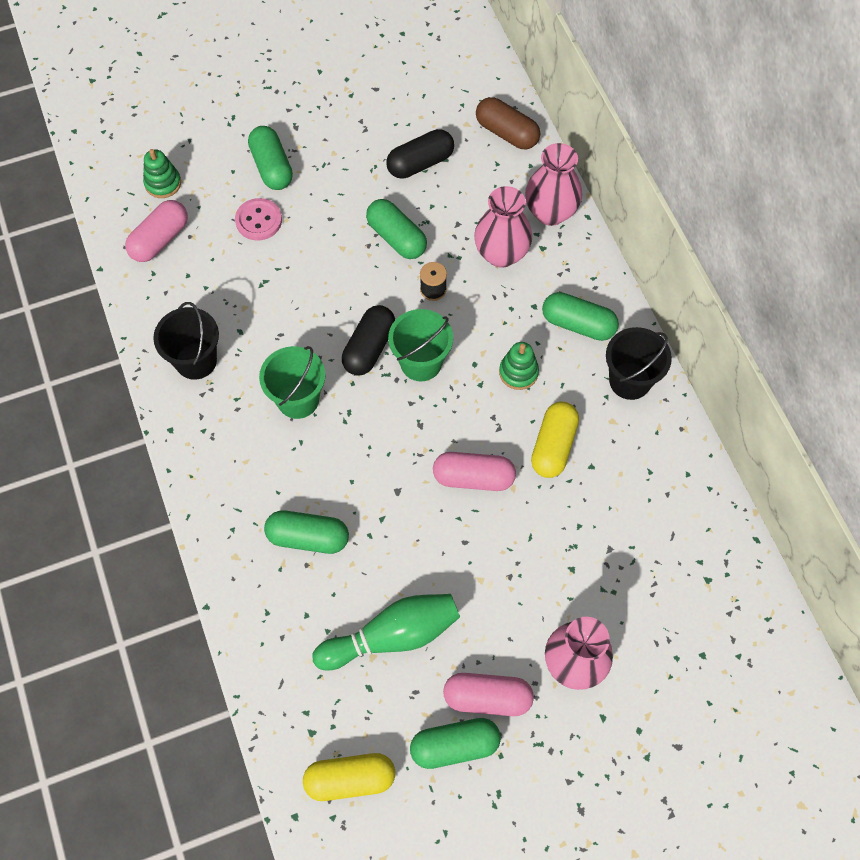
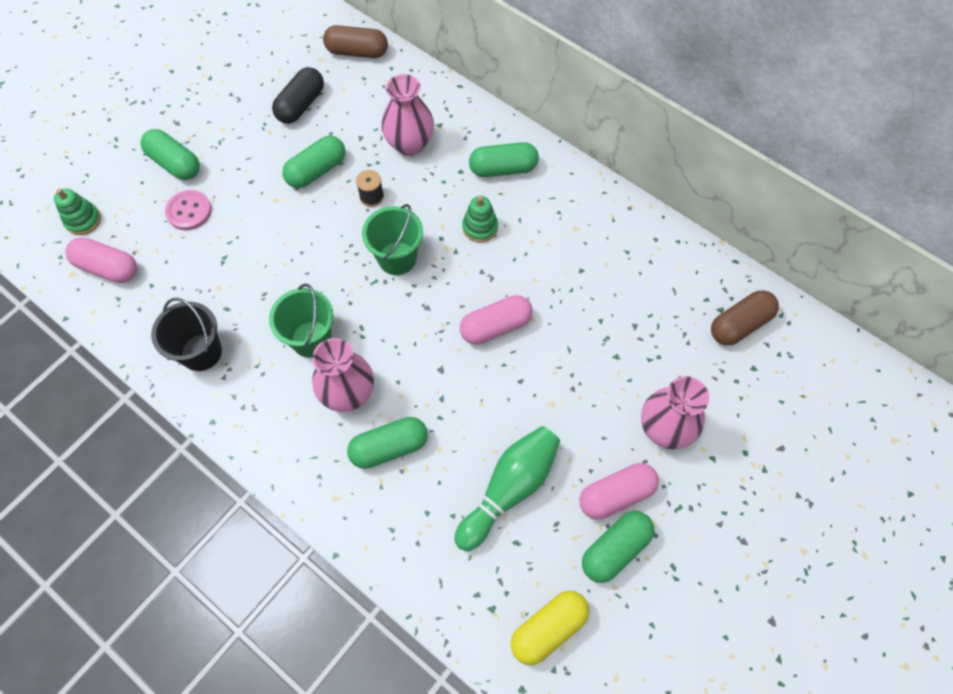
camera: 30 degrees left, 0 degrees up
pink capsule [125,200,188,262] -> pink capsule turned 75 degrees counterclockwise [65,237,137,283]
black capsule [342,305,395,376] -> none
green capsule [366,199,427,259] -> green capsule turned 60 degrees counterclockwise [282,136,345,188]
pink vase [525,143,582,226] -> pink vase moved to [312,338,374,412]
yellow capsule [531,401,579,478] -> none
black bucket [606,327,672,400] -> none
none -> brown capsule [711,290,779,345]

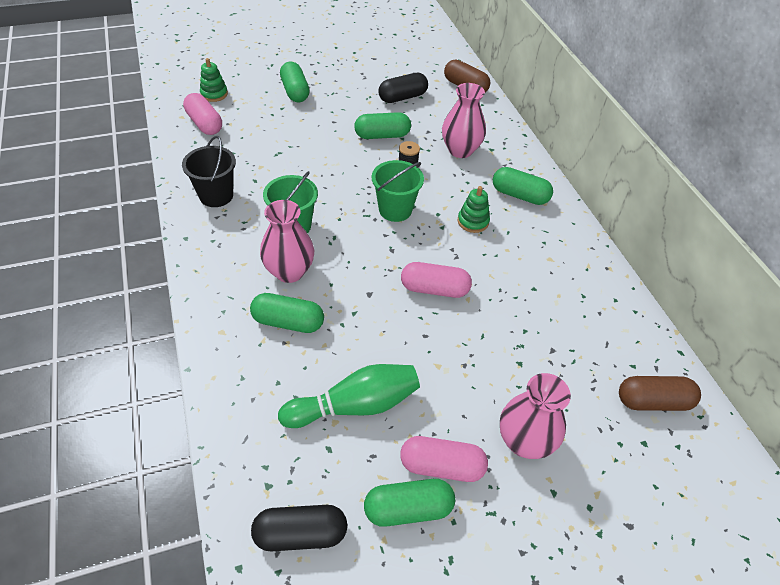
camera: 30 degrees right, 15 degrees down
pink button [165,190,212,230] -> none
yellow capsule [511,591,589,665] -> black capsule [251,505,347,551]

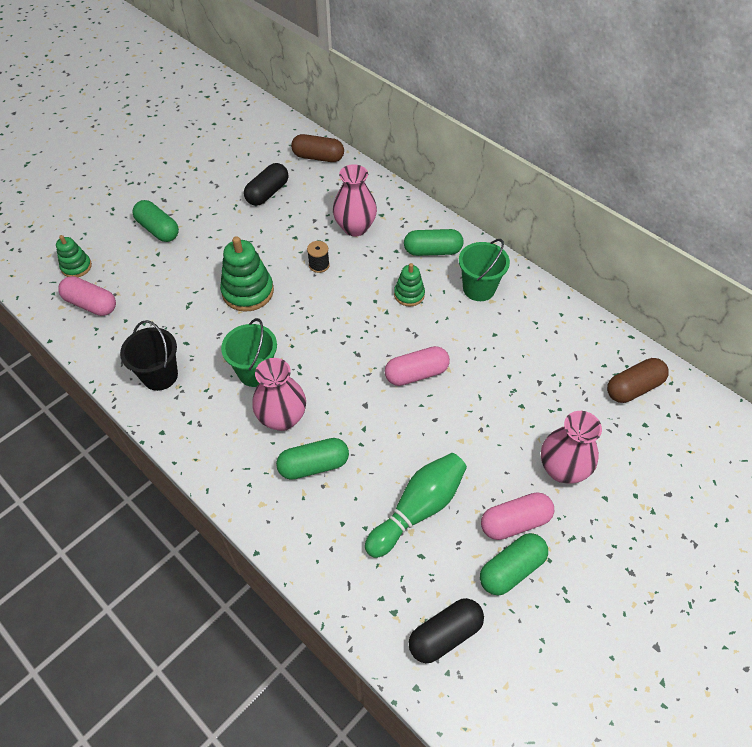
camera: 25 degrees left, 5 degrees up
green capsule [354,112,411,139] -> none
green bucket [372,160,424,222] -> green bucket moved to [459,239,510,301]
none -> green stacking toy [220,236,274,312]

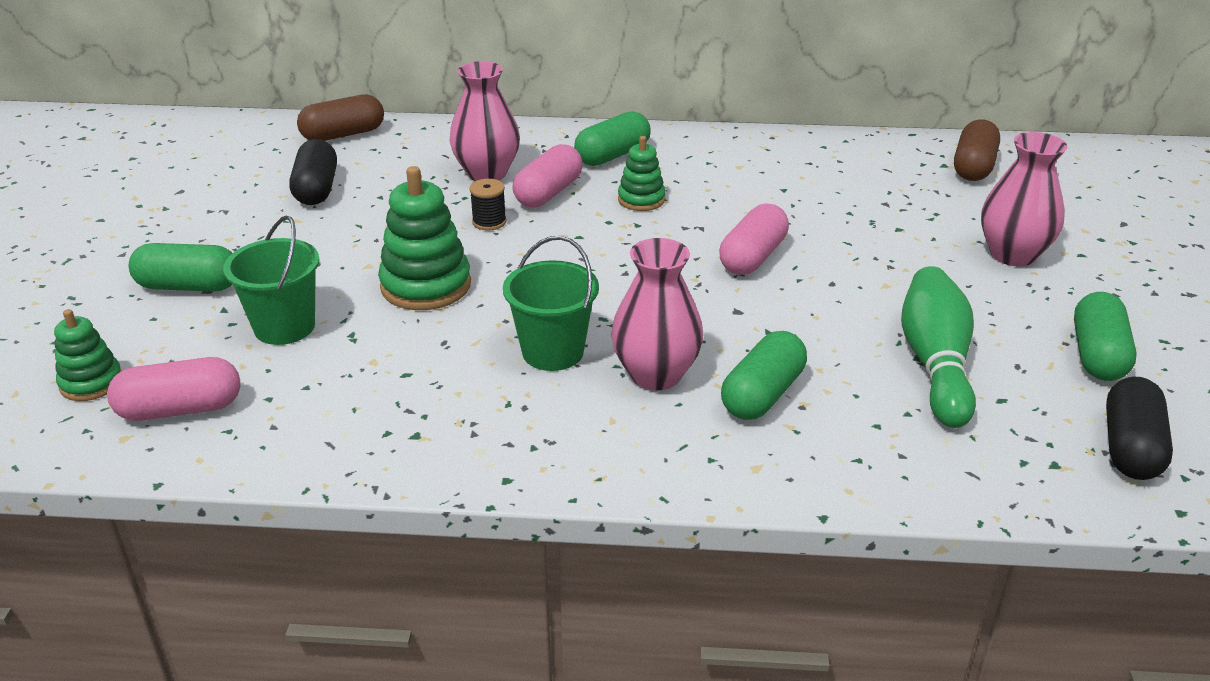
camera: 40 degrees left, 20 degrees down
black bucket [120,320,178,391] -> none
green bucket [459,239,510,301] -> green bucket moved to [223,216,320,345]
pink capsule [481,492,554,540] -> pink capsule moved to [512,144,583,208]

